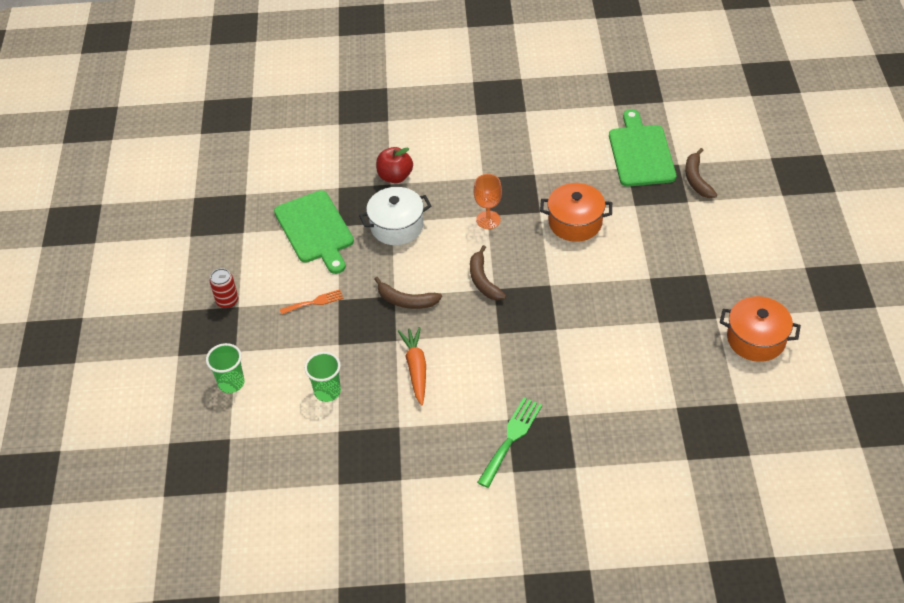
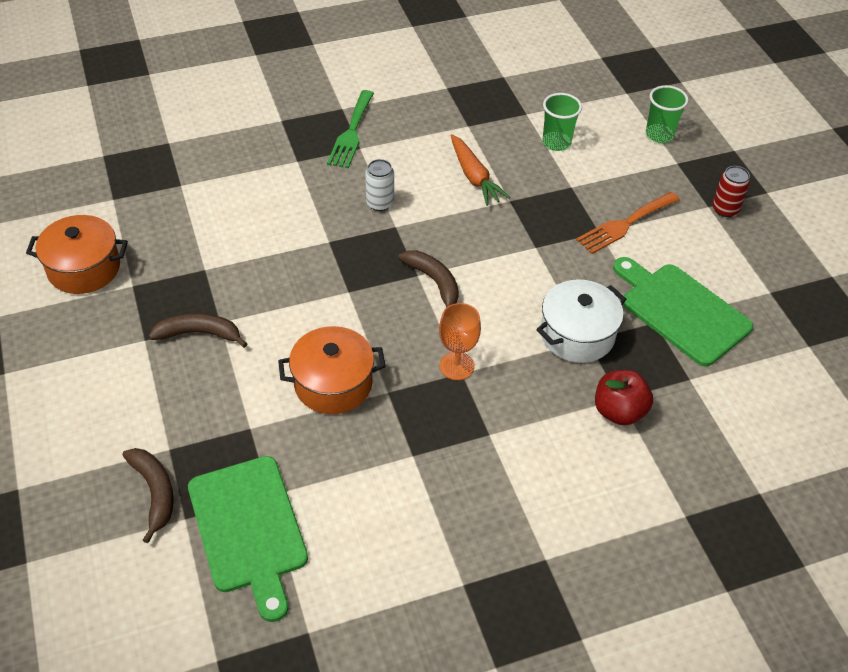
camera: 160 degrees right, 0 degrees up
orange fork [280,289,344,315] -> orange fork [576,192,680,254], size x1.58
brown banana [374,277,442,309] -> brown banana moved to [149,313,247,348]
none -> white can [365,159,394,211]

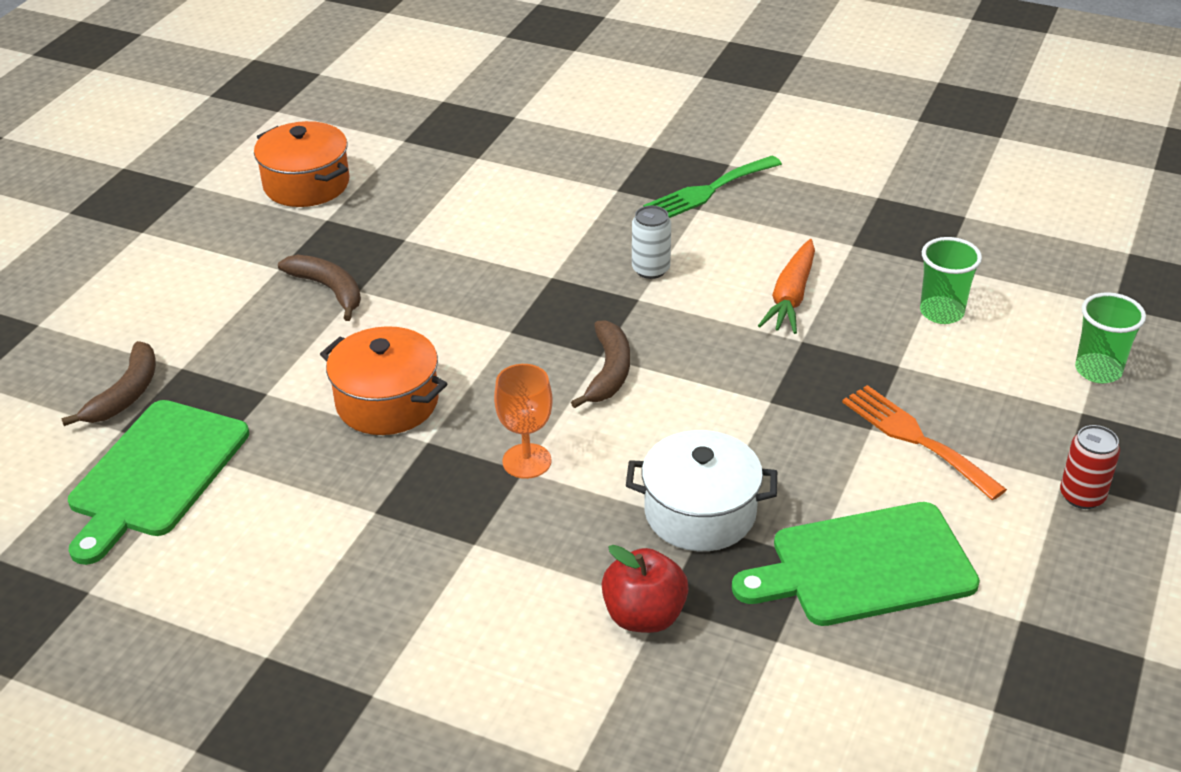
camera: 45 degrees right, 10 degrees down
orange fork [576,192,680,254] -> orange fork turned 45 degrees clockwise [842,385,1007,500]
green cutting board [613,257,753,366] -> green cutting board turned 105 degrees counterclockwise [732,502,980,626]

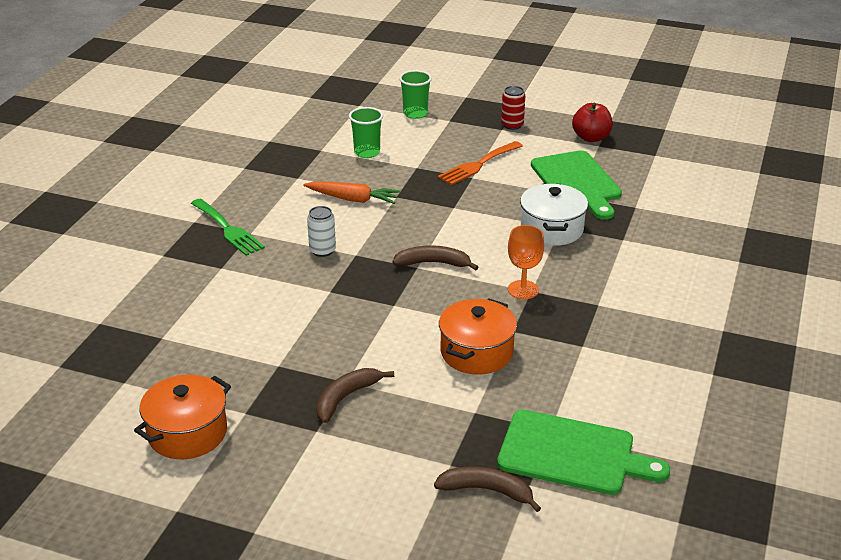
camera: 95 degrees left, 5 degrees down
red apple [602,545,689,633] -> red apple moved to [572,103,613,142]

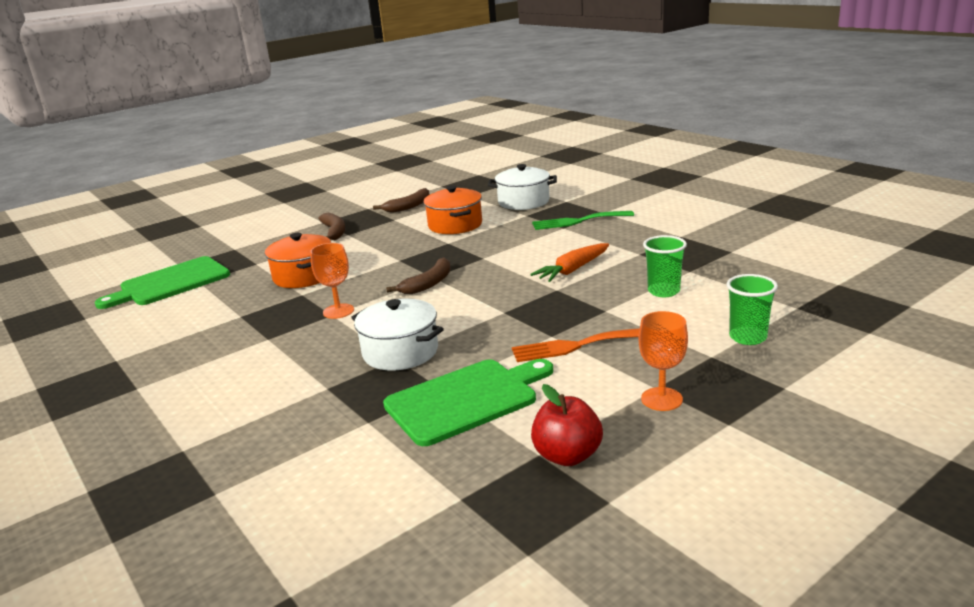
camera: 125 degrees right, 10 degrees down
orange pot [134,374,231,459] -> orange pot moved to [423,185,482,234]
white can [307,206,336,257] -> none
brown banana [434,466,541,512] -> brown banana moved to [373,188,429,213]
orange fork [438,141,523,185] -> orange fork turned 90 degrees counterclockwise [512,328,640,362]
red can [501,86,525,130] -> orange goblet [639,311,688,411]
green cutting board [531,150,622,220] -> green cutting board turned 135 degrees clockwise [383,359,553,446]
none -> white pot [488,164,557,210]

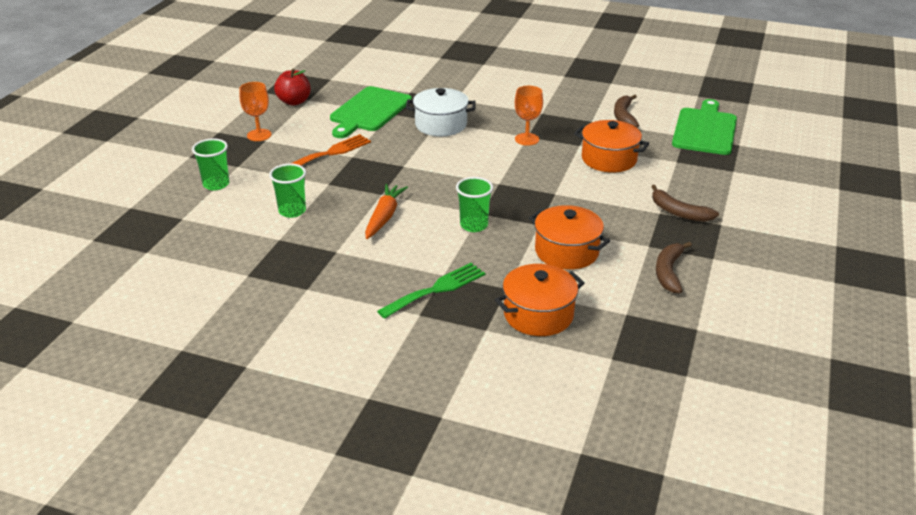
camera: 145 degrees right, 10 degrees up
brown banana [386,257,451,294] -> brown banana moved to [614,94,639,128]
white pot [488,164,557,210] -> orange pot [495,264,585,336]
none -> green cup [456,177,493,232]

